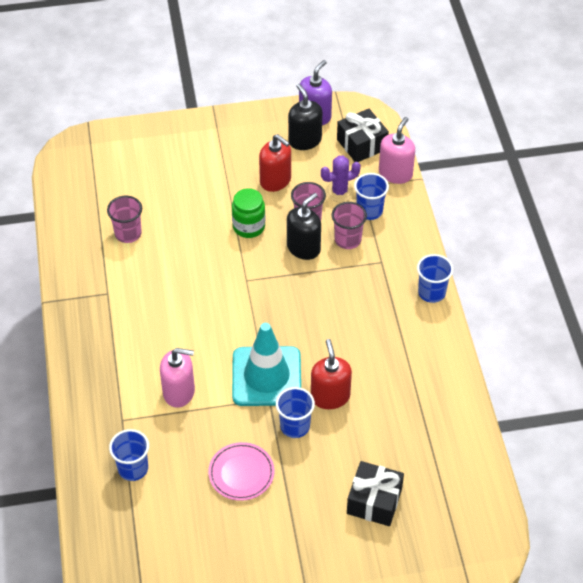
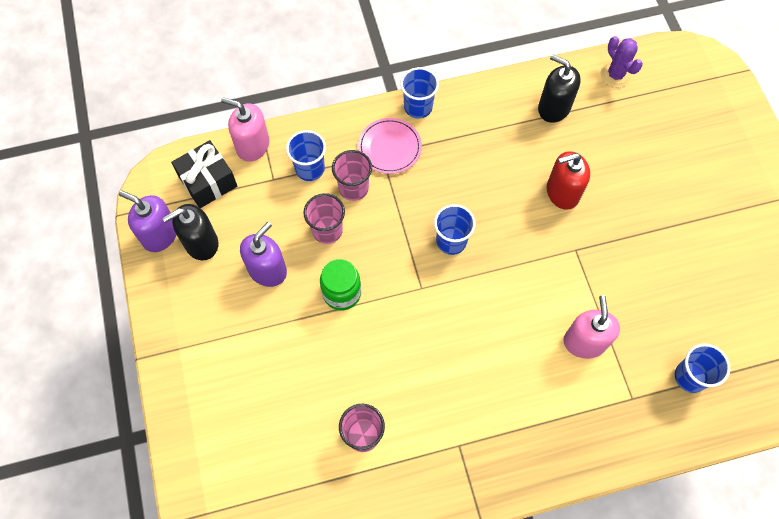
camera: 95 degrees left, 15 degrees up
pink plate [208,442,274,501] -> pink plate moved to [358,118,422,174]
turquoise traffic cone [232,323,301,406] -> none
red soap dispenser [259,134,291,192] -> purple soap dispenser [240,222,287,287]
blue cup [276,387,315,438] -> blue cup moved to [434,204,476,255]
black soap dispenser [287,193,321,260] -> black soap dispenser moved to [538,54,581,123]
purple cactus [321,156,361,202] -> purple cactus moved to [601,36,643,88]
black gift [347,461,404,526] -> none

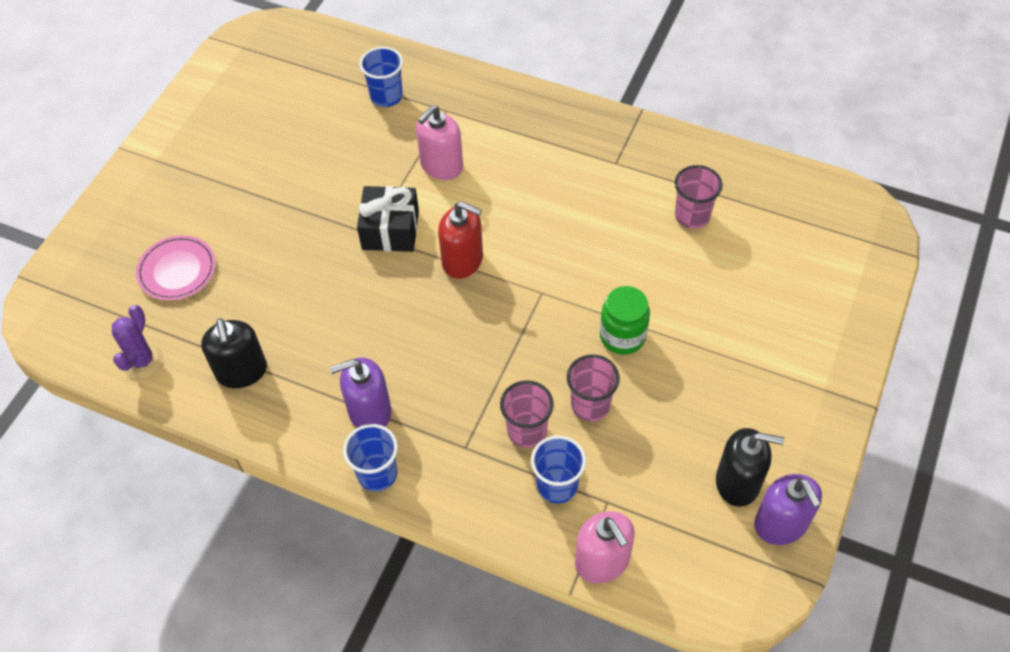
camera: 140 degrees left, 10 degrees down
black gift [171,140,237,208] -> black gift moved to [357,186,419,252]
purple soap dispenser [240,222,287,287] -> purple soap dispenser moved to [330,357,391,428]
pink plate [358,118,422,174] -> pink plate moved to [136,235,216,301]
blue cup [434,204,476,255] -> none
red soap dispenser [547,151,590,210] -> red soap dispenser moved to [438,201,483,279]

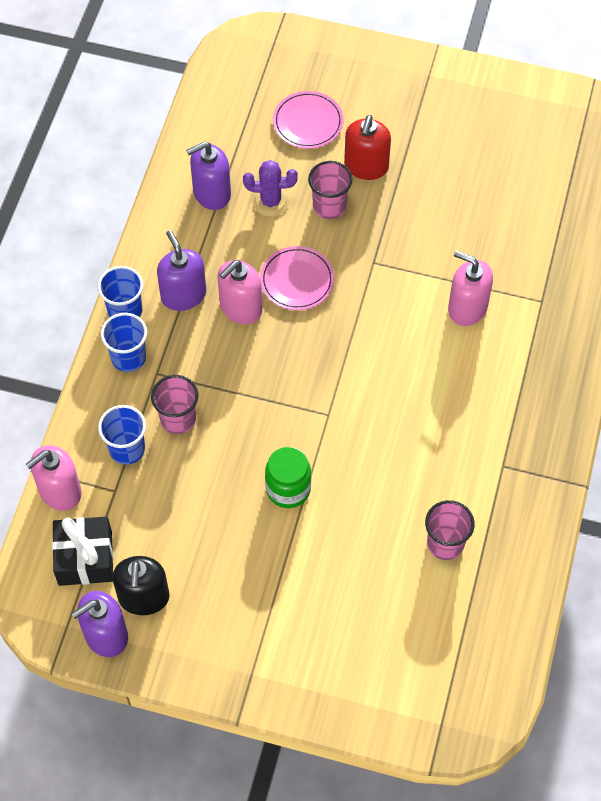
camera: 80 degrees right, 5 degrees up
purple cactus [112,305,164,379] -> purple cactus moved to [243,160,298,217]
black soap dispenser [201,318,267,388] -> purple soap dispenser [186,141,231,210]
black gift [357,186,419,252] -> black gift moved to [52,516,113,586]
blue cup [359,47,403,107] -> blue cup moved to [101,313,147,372]
red soap dispenser [438,201,483,279] -> red soap dispenser moved to [344,115,391,180]
pink cup [567,354,620,421] -> pink cup moved to [308,161,353,219]
none -> pink soap dispenser [217,260,262,324]
none -> pink plate [260,246,334,310]

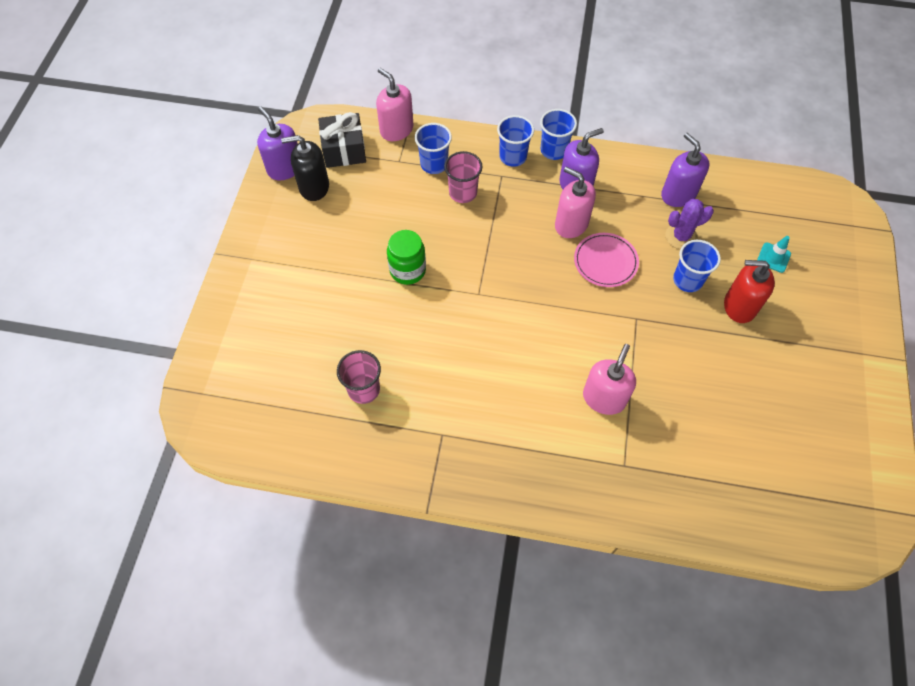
camera: 85 degrees right, 0 degrees up
purple cactus [243,160,298,217] -> purple cactus turned 75 degrees clockwise [665,199,714,249]
pink plate [273,91,343,149] -> turquoise traffic cone [757,236,791,273]
pink cup [308,161,353,219] -> blue cup [673,240,721,292]

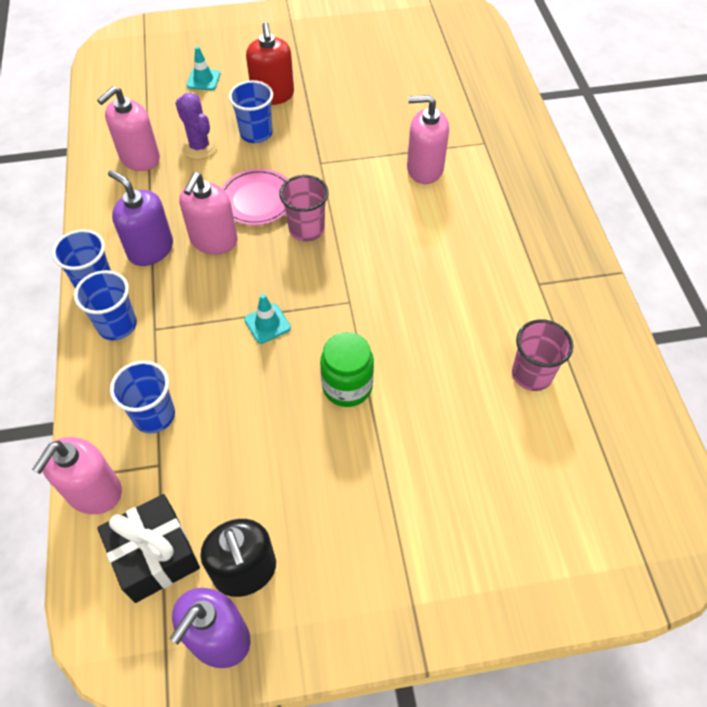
camera: 110 degrees left, 5 degrees down
pink cup [444,151,483,203] -> pink cup moved to [279,175,329,242]
purple soap dispenser [661,133,709,207] -> pink soap dispenser [97,86,160,171]
none -> turquoise traffic cone [244,294,291,344]

